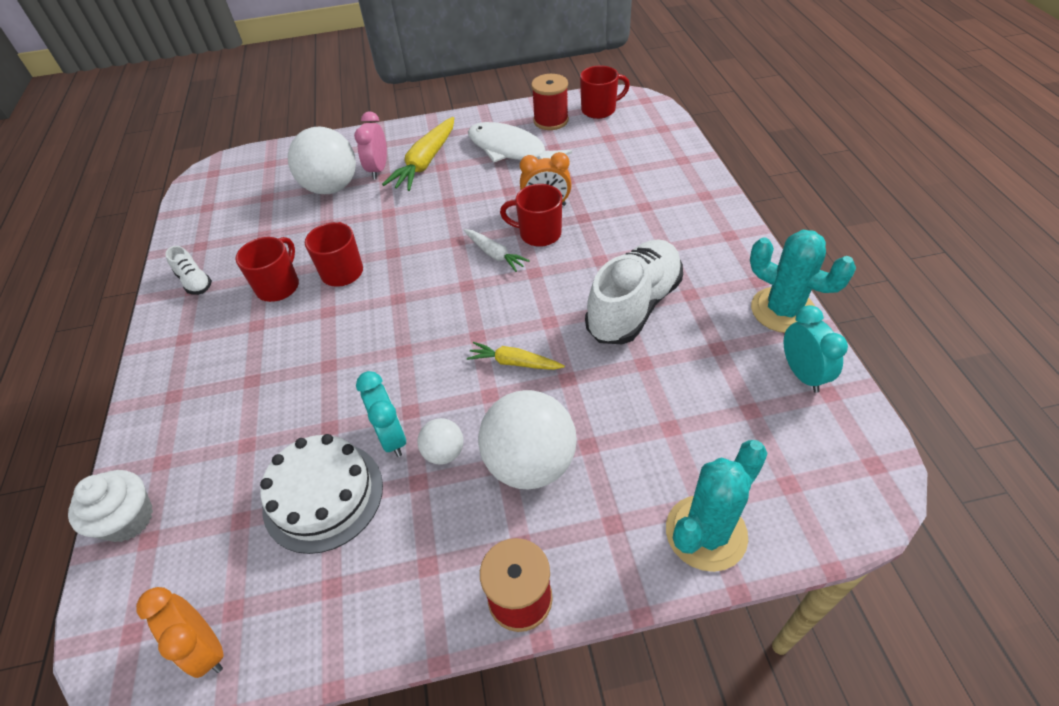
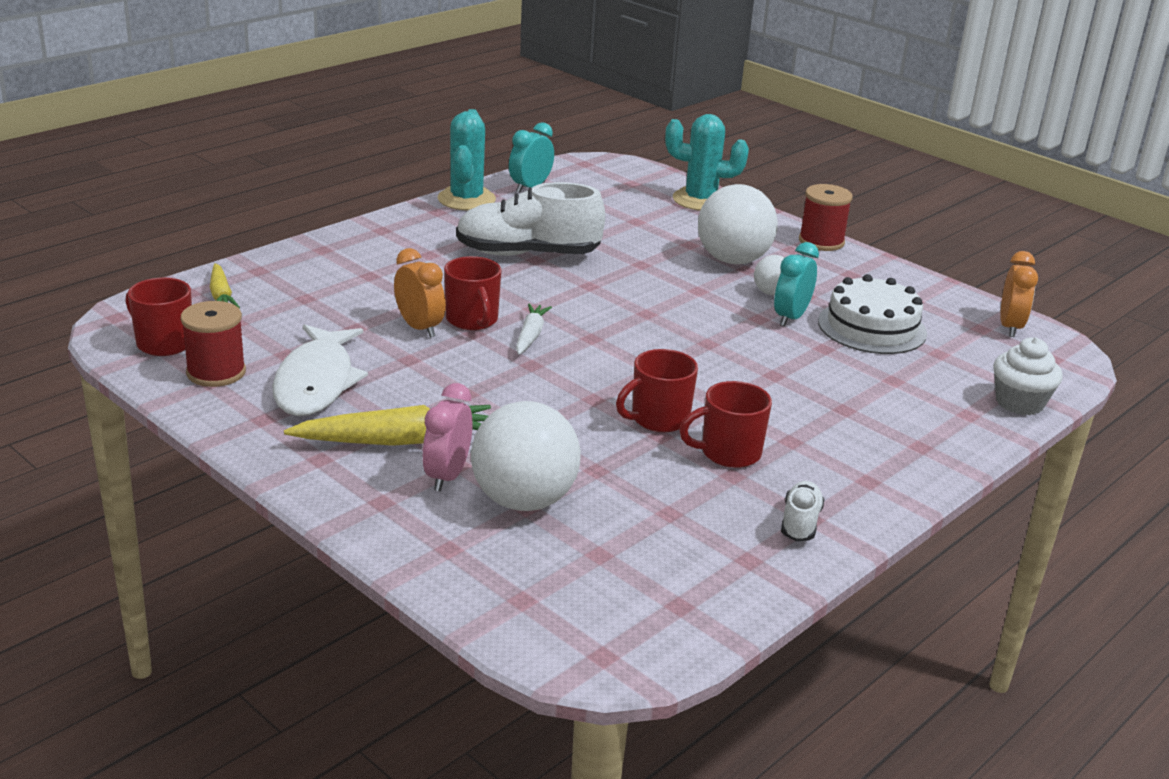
camera: 130 degrees left, 20 degrees down
pink clock [354,111,387,179] -> pink clock turned 135 degrees clockwise [423,383,473,491]
yellow carrot [467,342,565,370] -> yellow carrot moved to [210,263,240,308]

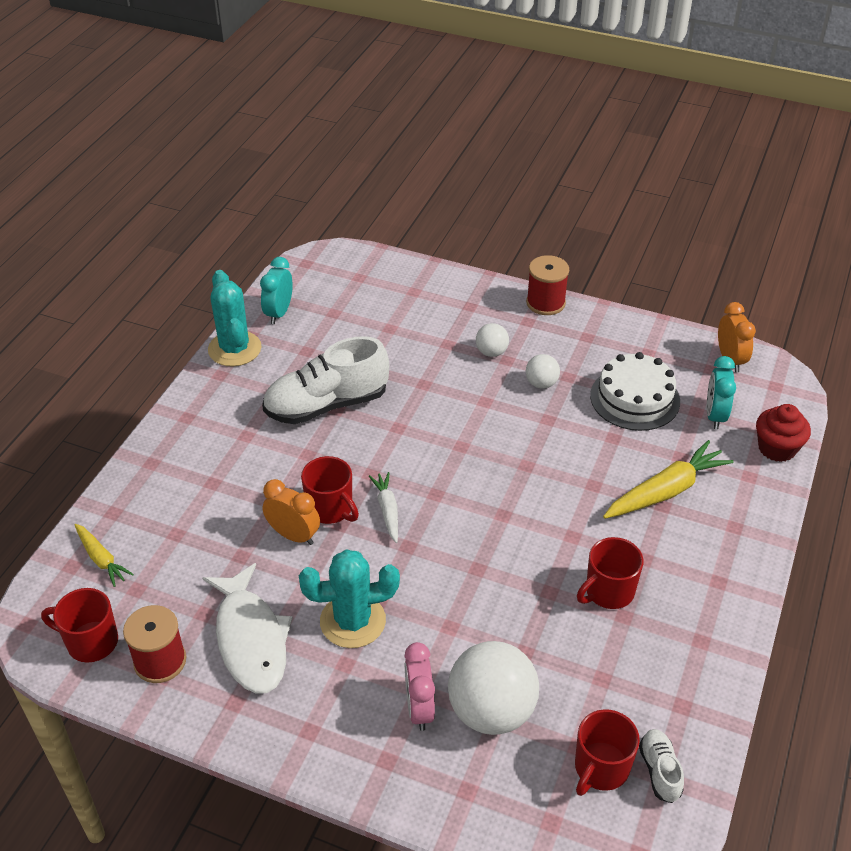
camera: 20 degrees left, 15 degrees up
yellow carrot [284,405,491,446] -> yellow carrot moved to [603,440,734,519]
red mug [616,349,698,432] -> red mug moved to [575,709,640,796]
turquoise cactus [665,114,749,211] -> turquoise cactus moved to [299,549,400,648]
white ball [698,184,778,264] -> white ball [476,323,509,357], size x0.49
turquoise clock [774,242,819,326] -> turquoise clock moved to [707,356,736,429]
white shoe [781,481,825,541] -> white shoe moved to [639,729,684,803]
white cupcake [993,337,1063,415] -> red cupcake [756,404,811,462]

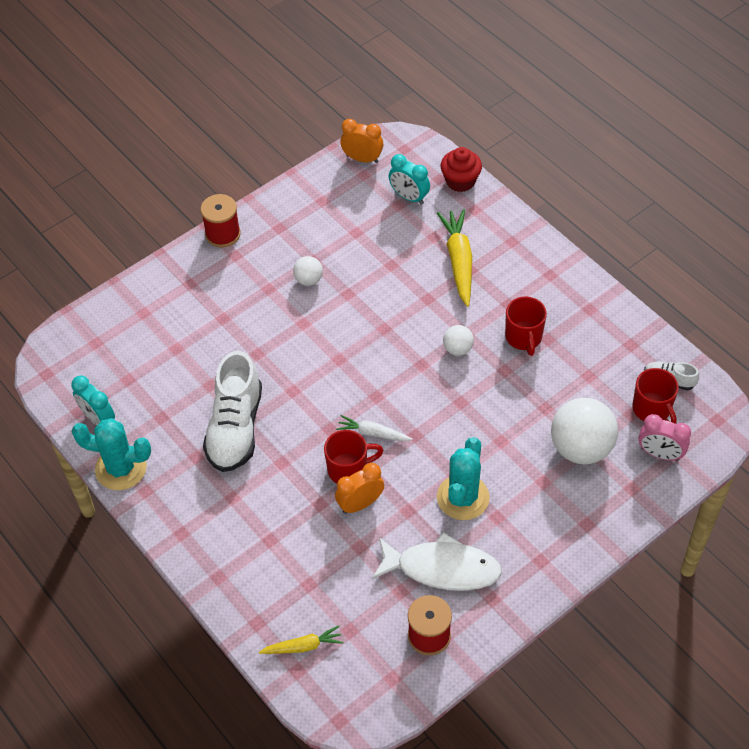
camera: 60 degrees left, 10 degrees up
red mug [41,588,118,663] -> none
pink clock [404,642,435,731] -> pink clock moved to [638,414,691,461]
white ball [476,323,509,357] -> white ball moved to [443,325,474,356]
white cake [590,352,680,431] -> none

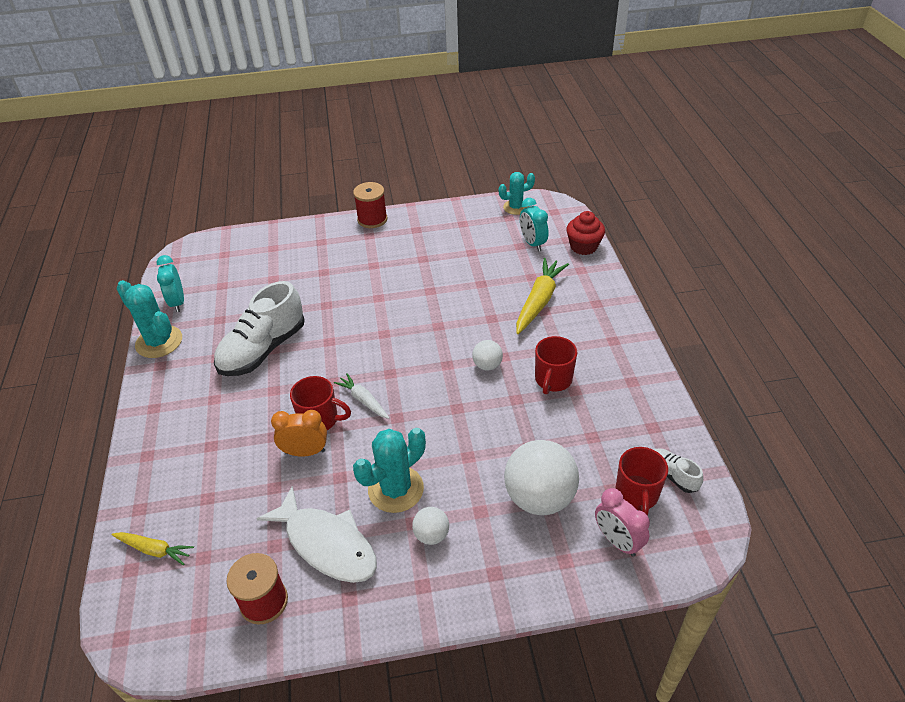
camera: 30 degrees right, 10 degrees down
white ball [293,256,323,286] -> white ball moved to [412,507,449,545]
orange clock [340,119,384,163] -> turquoise cactus [499,172,535,215]

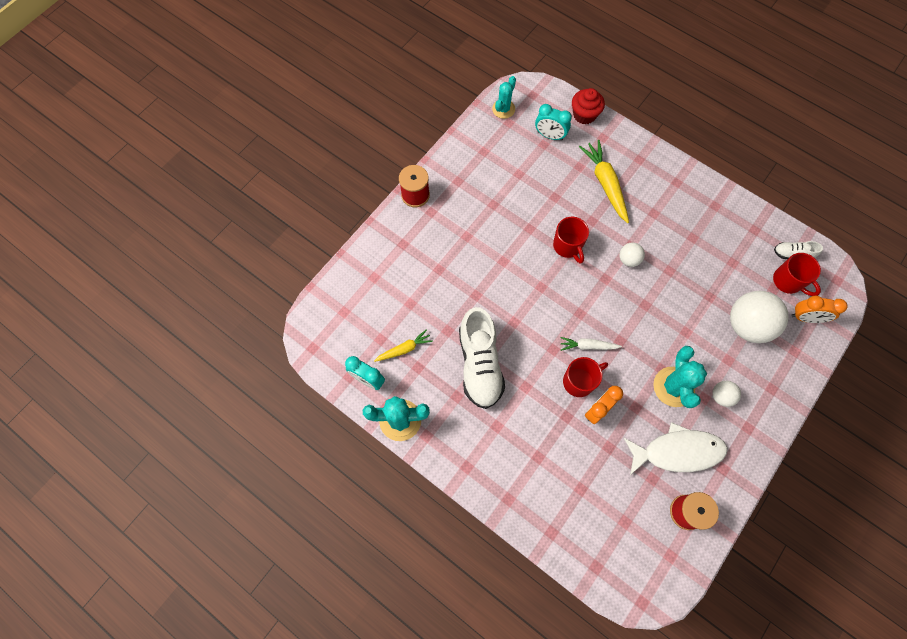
camera: 45 degrees left, 25 degrees up
yellow carrot [112,532,194,565] -> yellow carrot moved to [374,329,433,362]
red mug [535,336,577,394] -> red mug moved to [553,217,589,264]
pink clock [595,488,650,557] -> orange clock [791,296,848,323]

